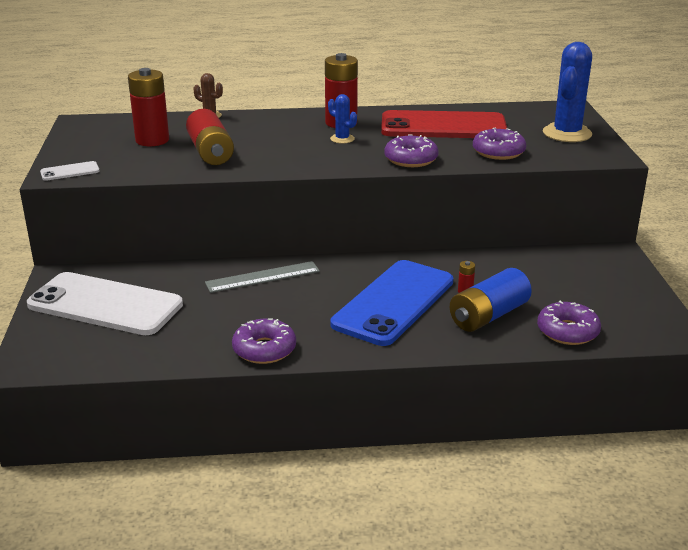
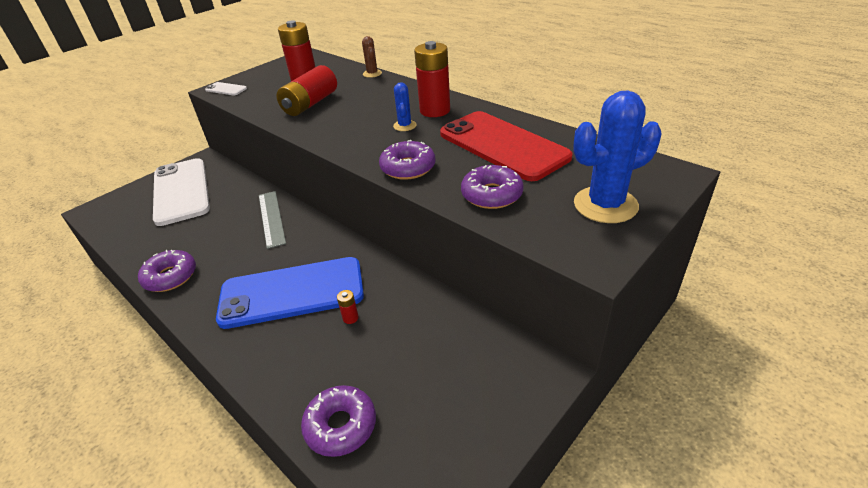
camera: 50 degrees right, 10 degrees up
grey ruler [205,261,320,293] -> grey ruler turned 45 degrees clockwise [259,191,286,249]
blue battery [450,268,532,332] -> none

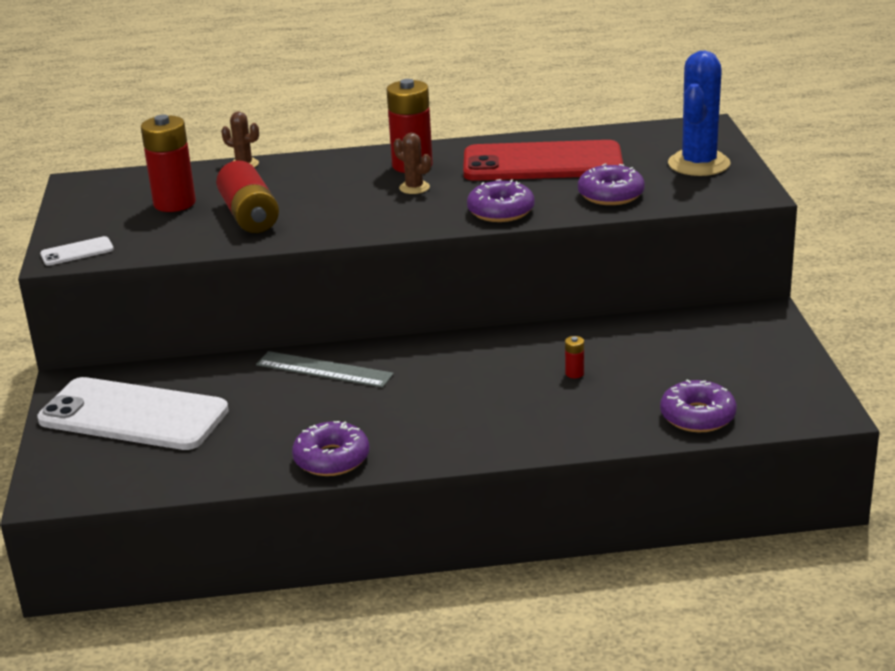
camera: 50 degrees left, 10 degrees down
blue phone [216,257,364,329] -> none
blue cactus [393,82,417,131] -> brown cactus [394,133,431,194]

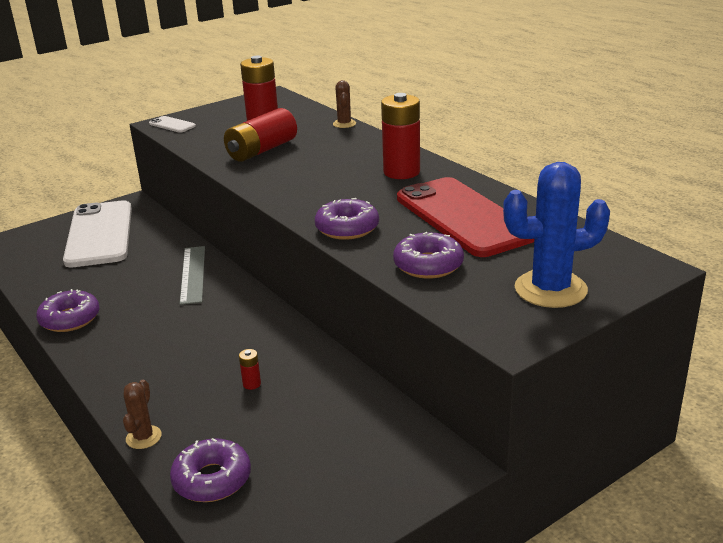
camera: 60 degrees right, 0 degrees up
brown cactus [394,133,431,194] -> brown cactus moved to [123,380,162,449]

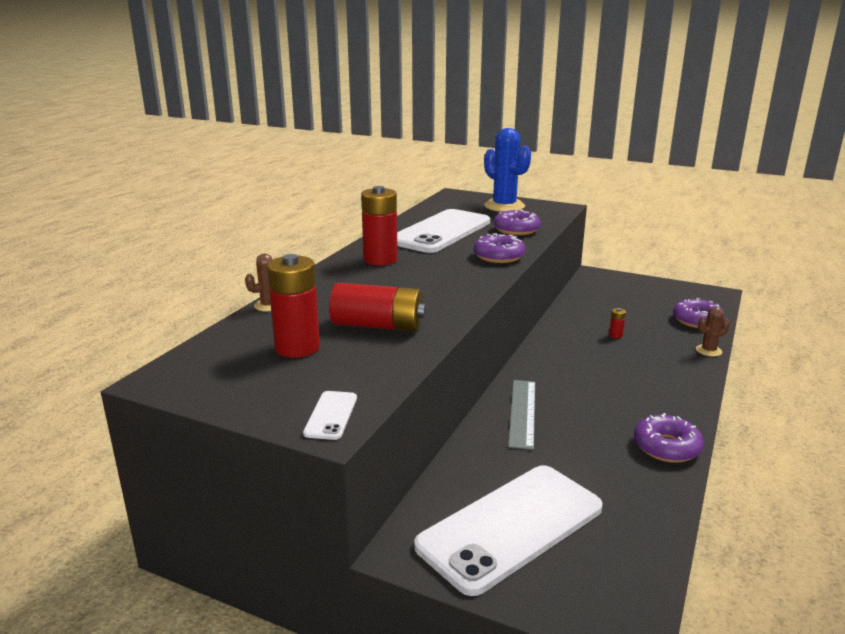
camera: 120 degrees left, 5 degrees down
grey ruler [180,246,205,305] -> grey ruler turned 45 degrees counterclockwise [508,380,535,450]
red phone [397,177,534,257] -> white phone [397,209,490,253]

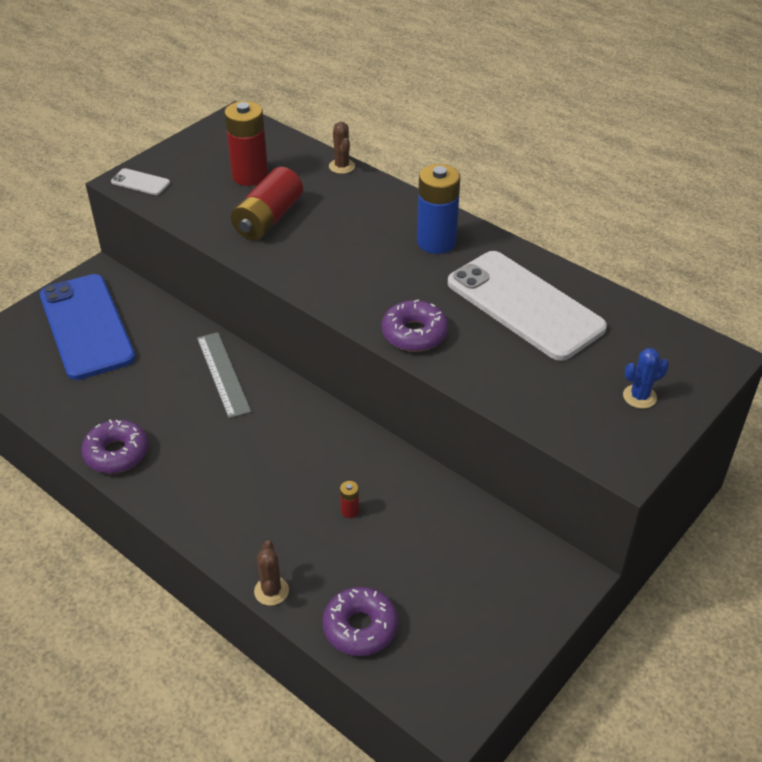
camera: 105 degrees right, 20 degrees up
red battery [361,186,398,266] -> blue battery [417,164,460,254]
white phone [414,465,603,596] -> blue phone [40,274,136,380]
blue cactus [484,128,531,212] -> blue cactus [623,348,669,409], size x0.50
purple donut [493,209,541,235] -> none
grey ruler [508,380,535,450] -> grey ruler turned 45 degrees clockwise [197,332,251,418]

